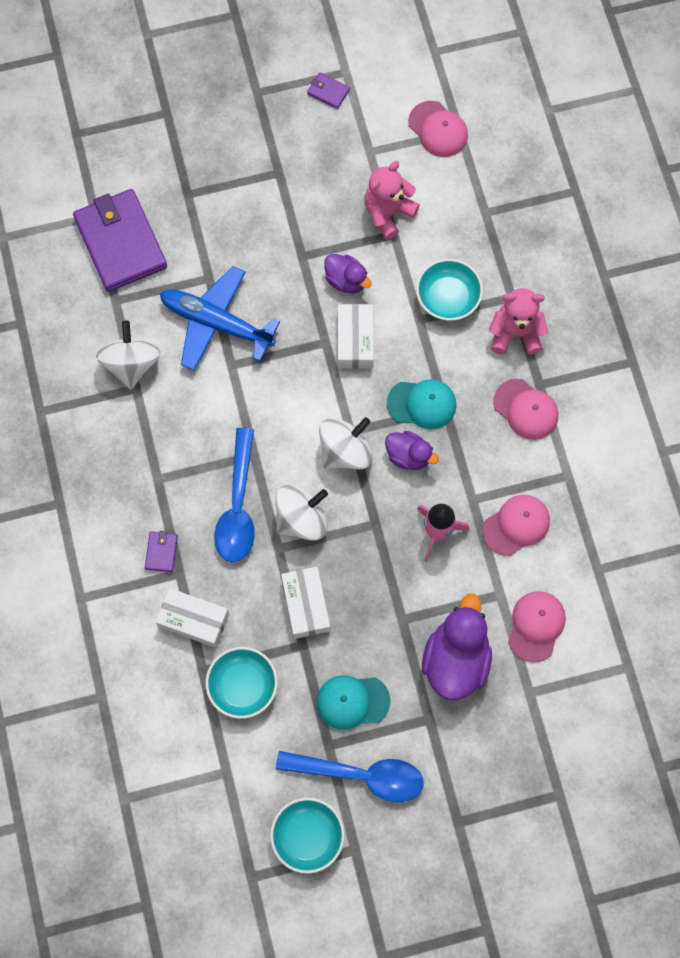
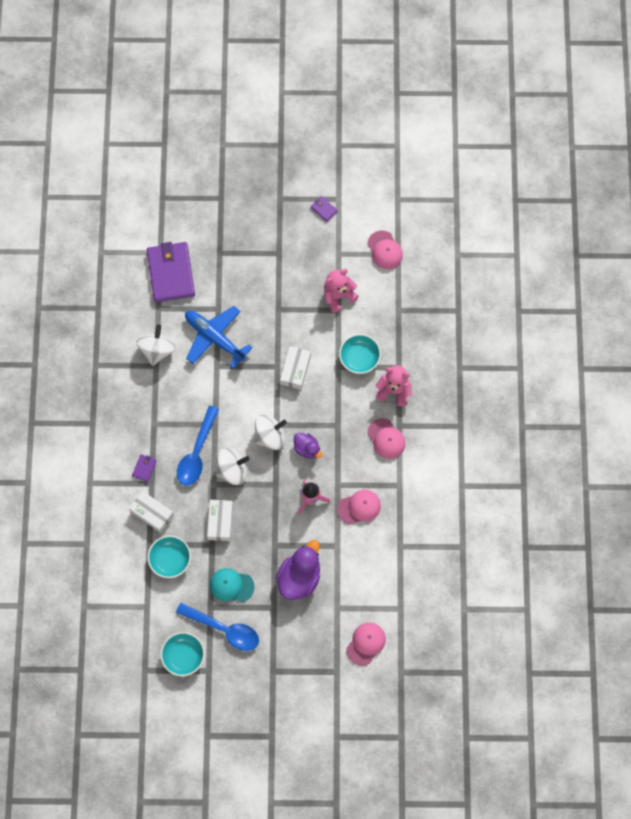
camera: 15 degrees right, 0 degrees up
purple duck [324,254,372,294] -> none
turquoise cap [387,379,457,429] -> none
pink cap [508,591,566,663] -> pink cap moved to [346,623,386,666]

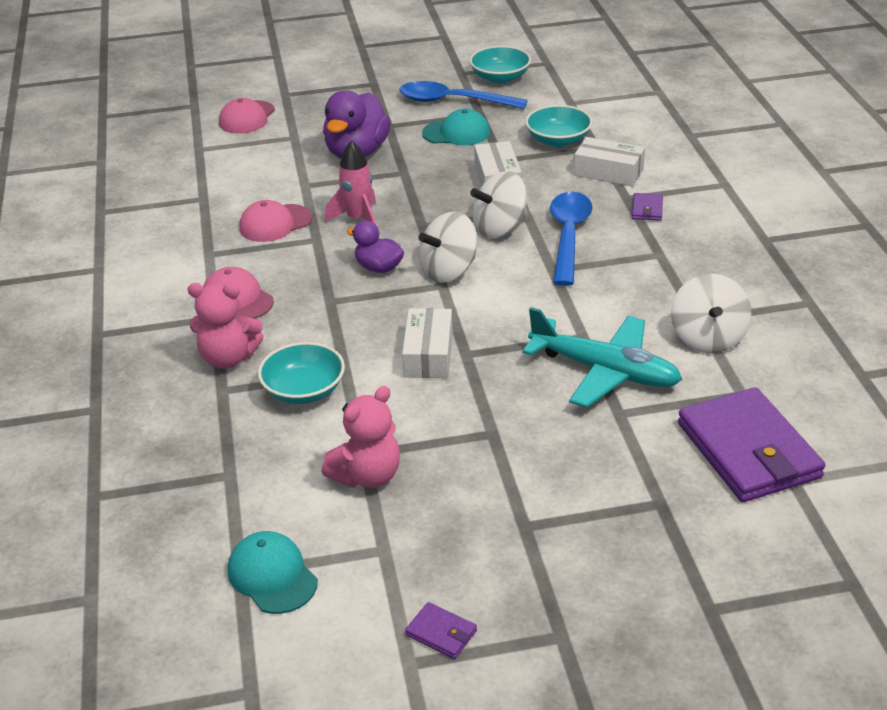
camera: 170 degrees right, 35 degrees down
blue plane [185,306,253,369] -> turquoise plane [522,307,682,408]
pink cap [367,230,403,269] -> turquoise cap [227,531,318,614]

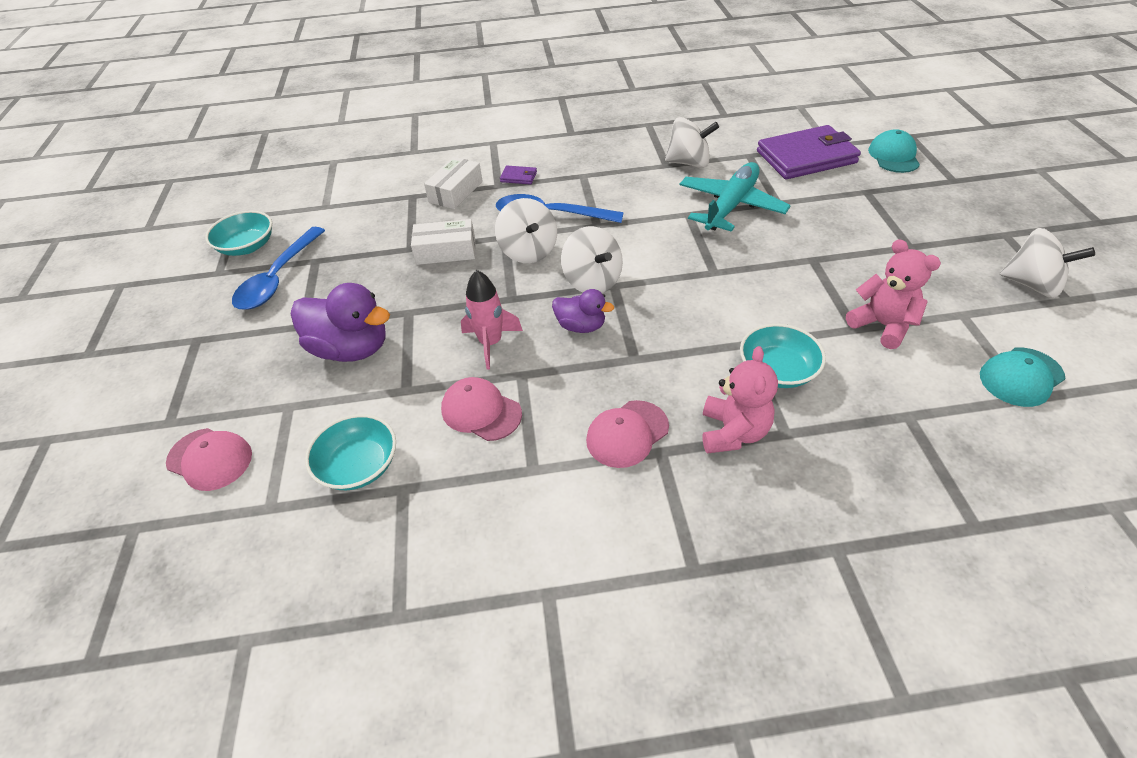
camera: 85 degrees left, 10 degrees up
pink cap [239,200,312,242] -> pink cap turned 150 degrees clockwise [441,377,522,441]
purple duck [347,221,404,273] -> purple duck turned 105 degrees counterclockwise [552,289,614,333]
white box [402,308,453,378] -> none
purple wallet [405,602,477,659] -> white spinning top [1000,228,1095,298]
turquoise cap [422,109,490,145] -> turquoise cap moved to [868,129,920,173]
turquoise bowl [525,105,593,147] -> turquoise bowl moved to [305,414,396,490]

